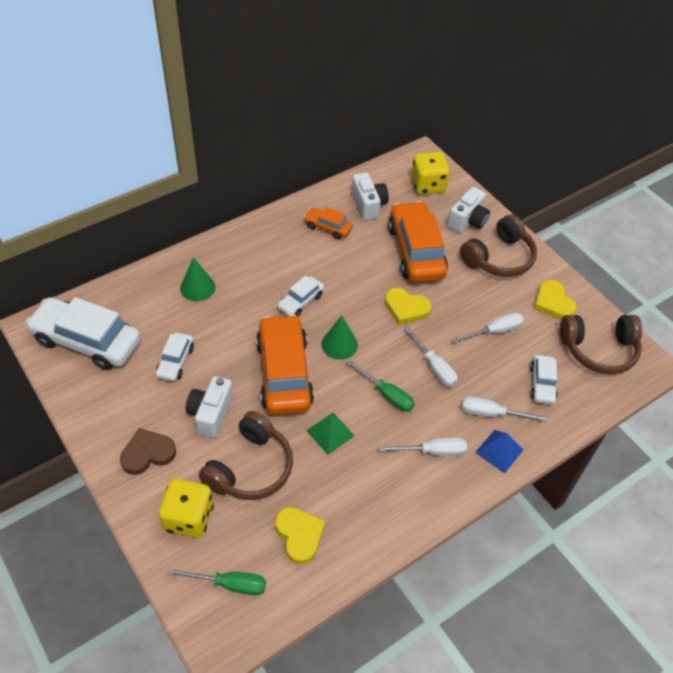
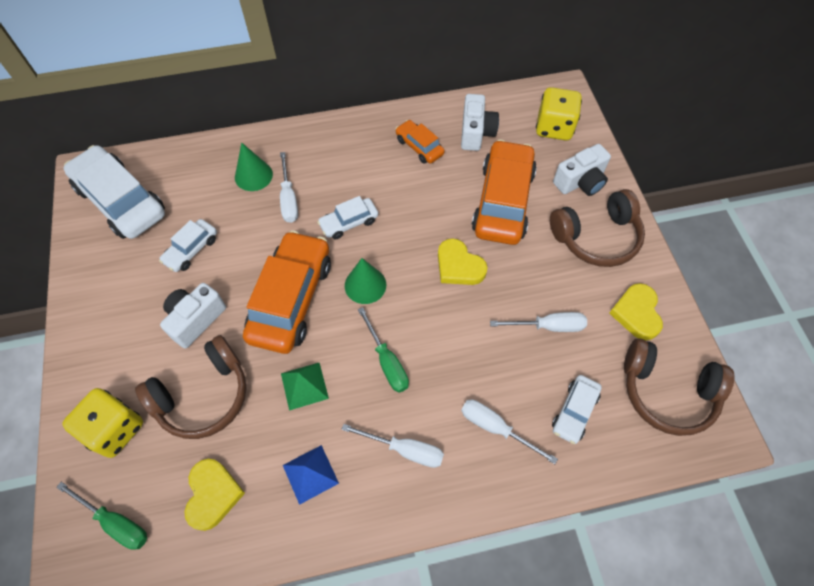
camera: 25 degrees right, 10 degrees up
brown heart [120,428,176,475] -> none
white screwdriver [404,326,458,387] -> white screwdriver moved to [280,152,298,223]
blue pyramid [475,430,523,473] -> blue pyramid moved to [283,445,339,505]

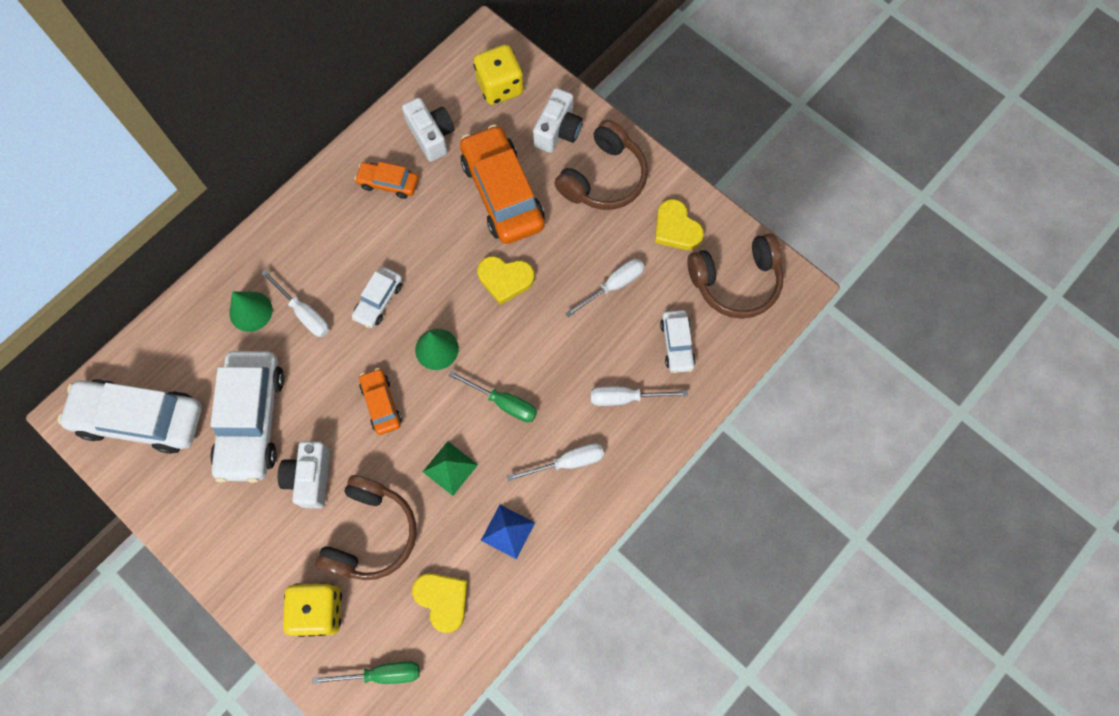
camera: 35 degrees left, 10 degrees up
white car [159,219,217,272] -> white car [210,351,284,483], size x2.00
orange car [243,230,331,354] -> orange car [359,368,402,435], size x0.50

